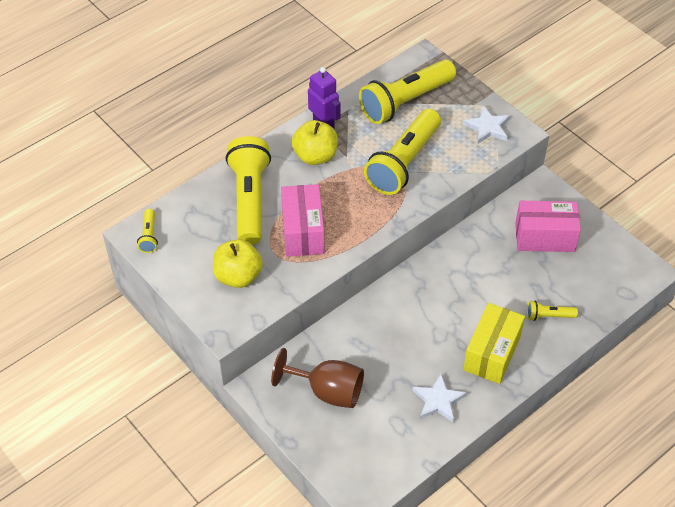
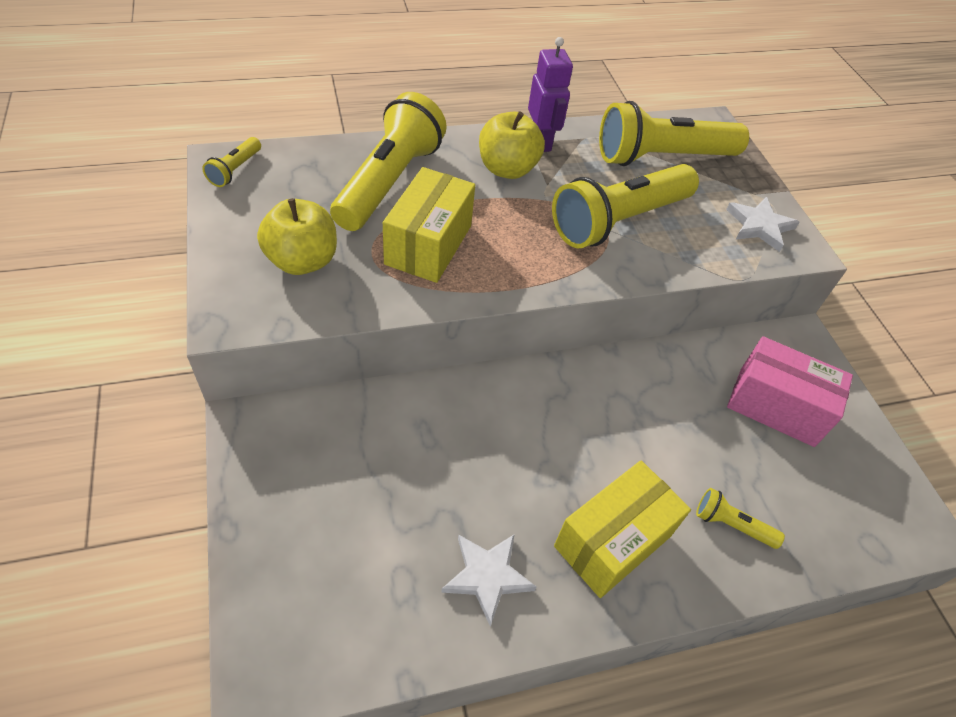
camera: 20 degrees right, 0 degrees up
brown goblet [271,348,364,408] -> none
pink box [281,184,325,257] -> yellow box [383,167,475,283]

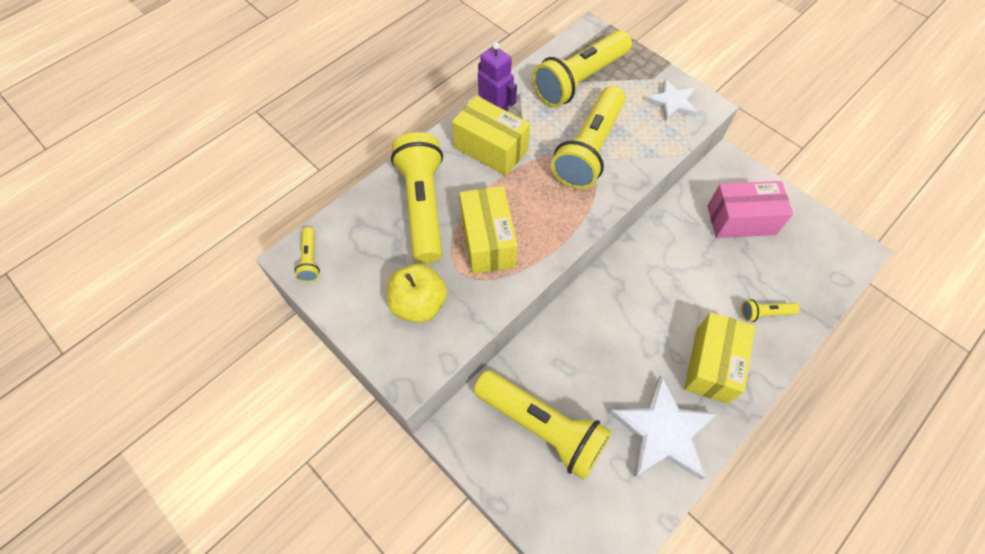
camera: 25 degrees left, 10 degrees up
white star [441,534,537,627] -> white star [609,375,717,480], size x1.69
yellow apple [479,111,545,179] -> yellow box [452,96,530,176]
none -> yellow flashlight [474,370,612,480]

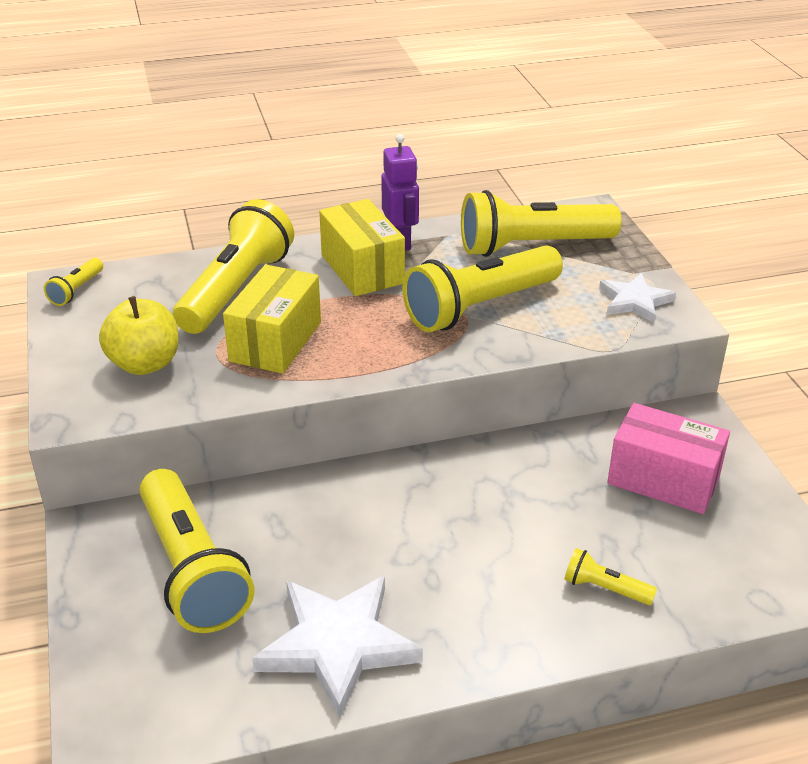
camera: 30 degrees right, 25 degrees down
yellow box [684,312,755,404] -> none

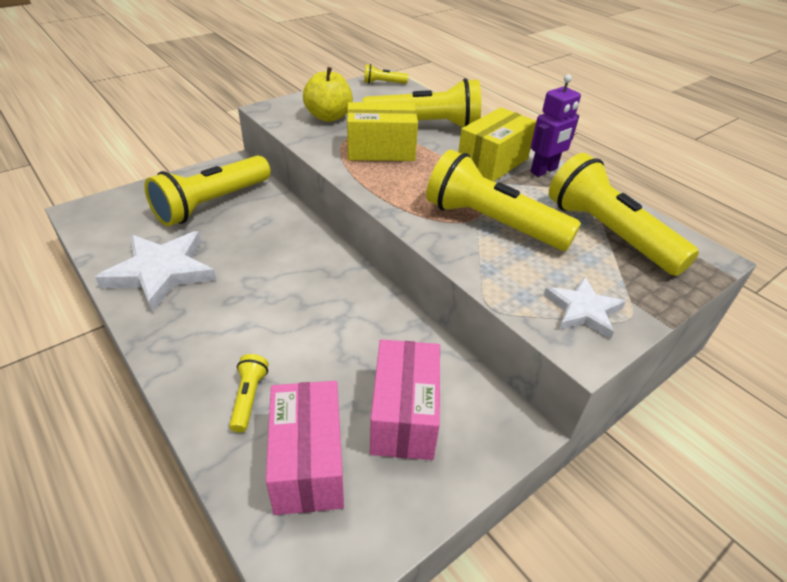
camera: 65 degrees right, 5 degrees up
none -> pink box [266,381,344,515]

